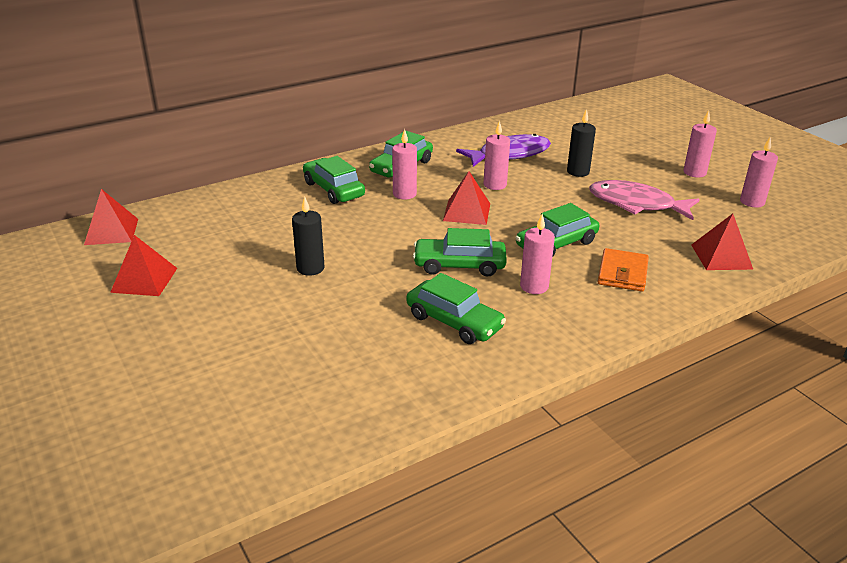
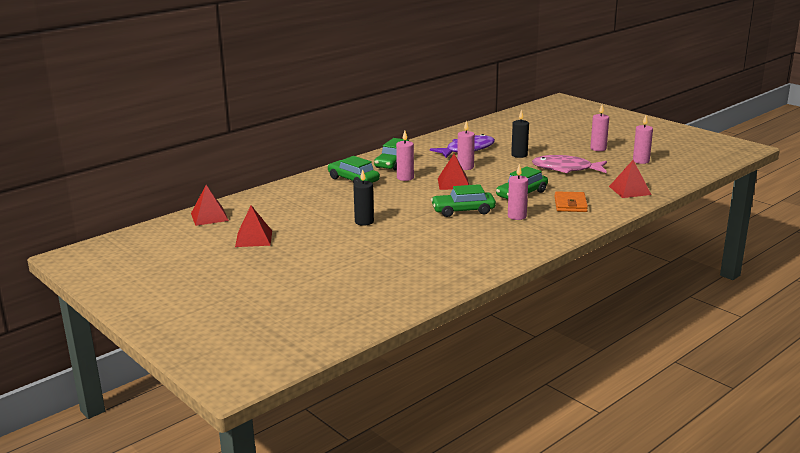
camera: 10 degrees left, 10 degrees down
green car [406,273,506,344] -> none

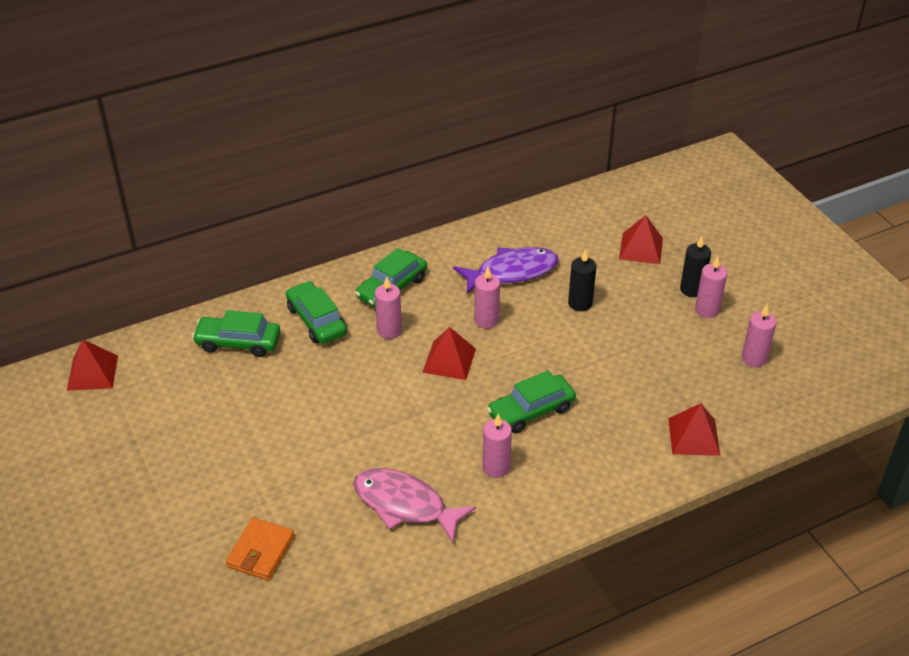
camera: 15 degrees right, 20 degrees up
red pyramid [235,205,272,247] -> red pyramid moved to [619,215,663,264]
black candle [353,169,374,226] -> black candle moved to [680,236,711,297]
green car [431,184,496,217] -> green car moved to [192,310,280,357]
pink fish [532,155,607,173] -> pink fish moved to [353,468,476,543]
orange wallet [554,191,588,212] -> orange wallet moved to [226,518,295,580]

